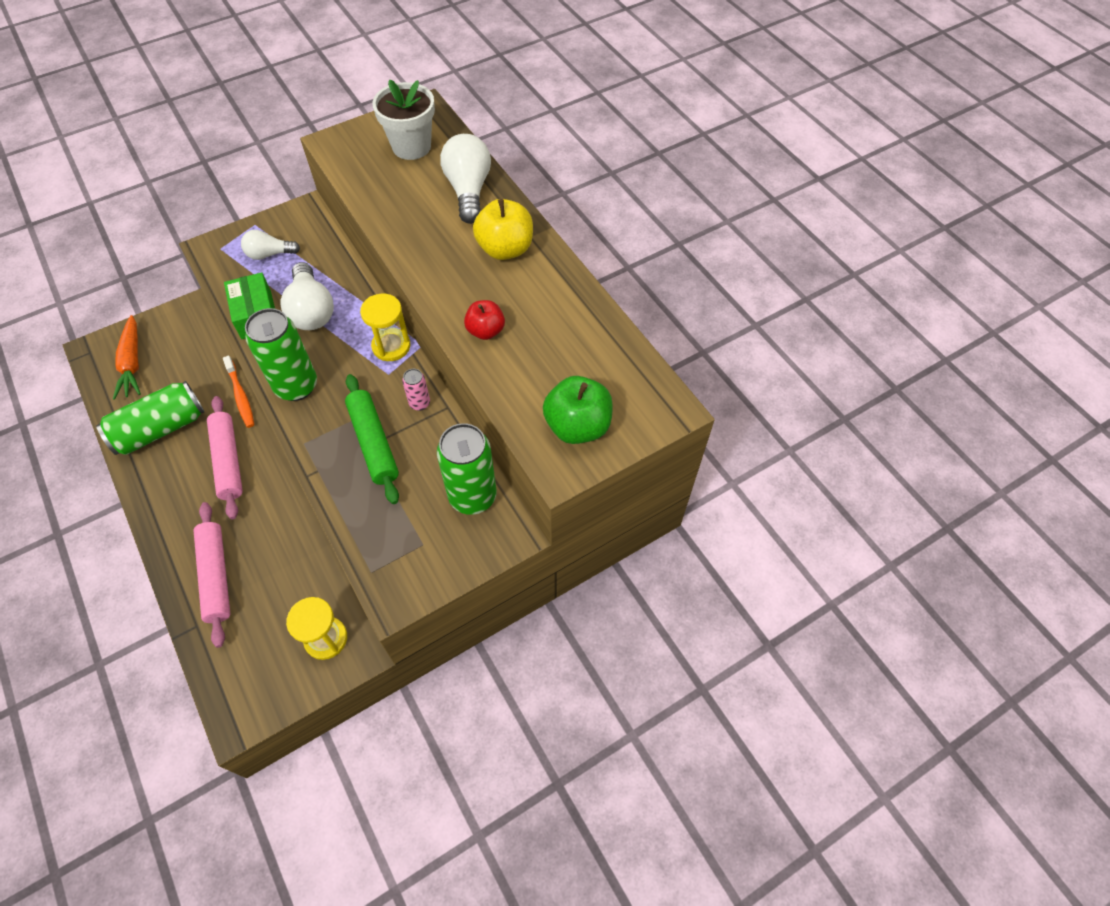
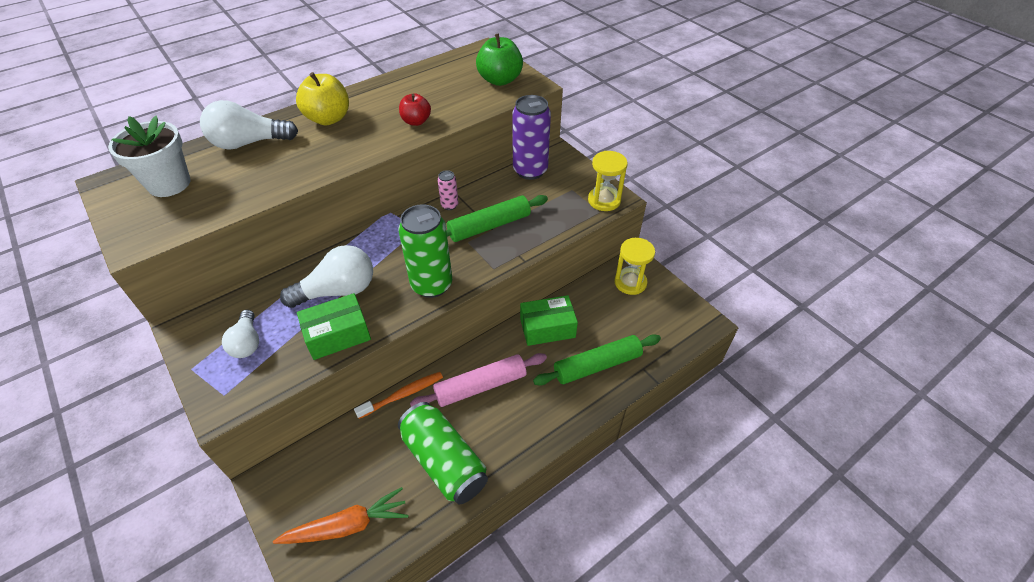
camera: 95 degrees left, 10 degrees down
pink rolling pin [194,502,230,648] -> green rolling pin [533,334,661,386]
yellow hourglass [360,294,411,361] -> yellow hourglass moved to [588,151,628,211]
green can [437,423,497,515] -> purple can [512,95,551,180]
none -> green box [520,295,578,346]

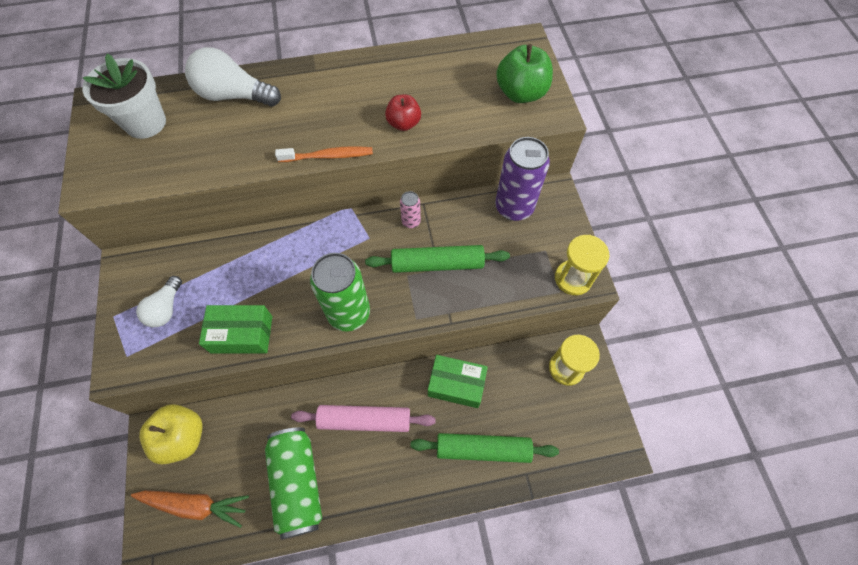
camera: 25 degrees right, 15 degrees up
white light bulb [280,245,373,308] -> none
yellow apple [296,72,349,125] -> yellow apple moved to [139,404,203,465]
orange toothbrush [354,372,443,419] -> orange toothbrush moved to [275,146,373,162]

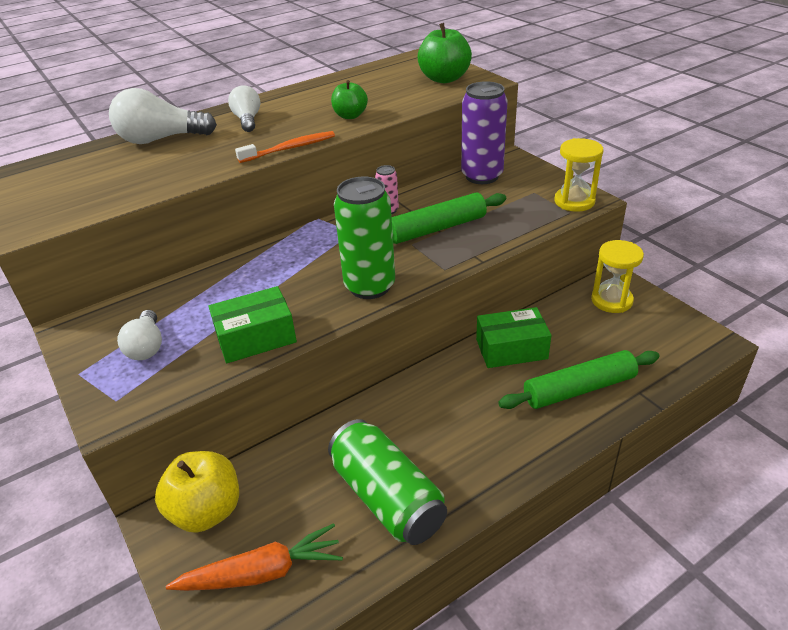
camera: 20 degrees left, 25 degrees down
white flower pot [82,54,166,139] -> none
pink rolling pin [291,405,436,432] -> none
red apple [385,95,421,131] -> green apple [331,80,368,119]
none -> white light bulb [228,85,260,132]

